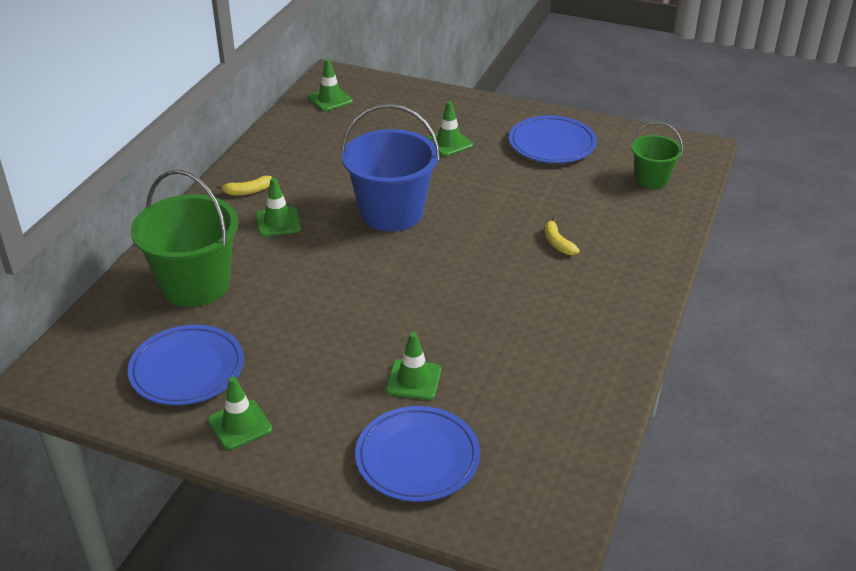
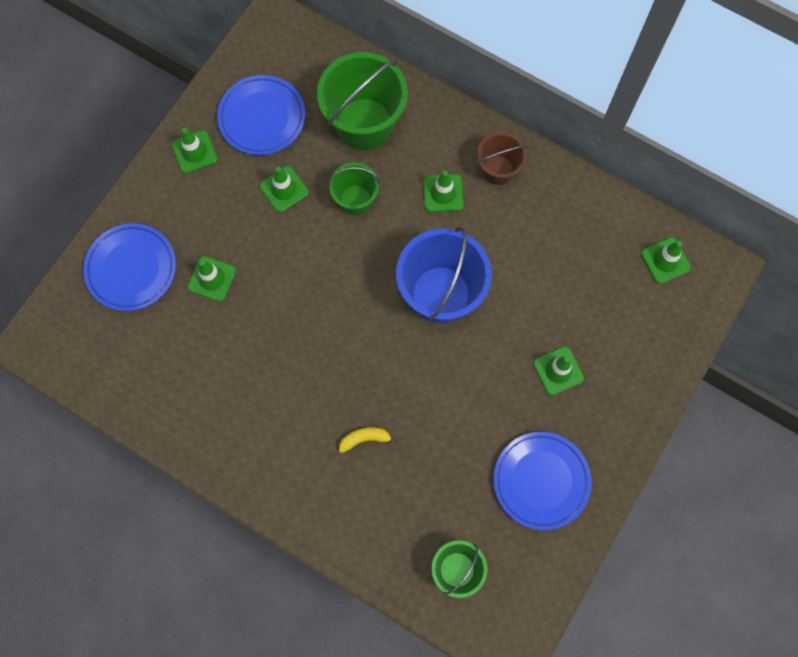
camera: 100 degrees right, 35 degrees up
yellow banana [216,176,272,195] -> brown bucket [477,132,527,185]
none -> green traffic cone [259,166,309,212]
none -> green bucket [328,163,380,215]

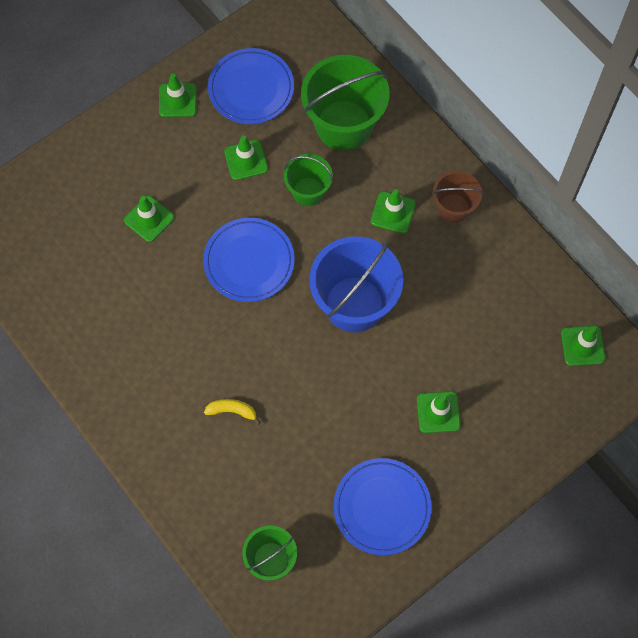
camera: 20 degrees right, 5 degrees down
blue plate [83,223,176,311] -> blue plate moved to [203,218,295,302]

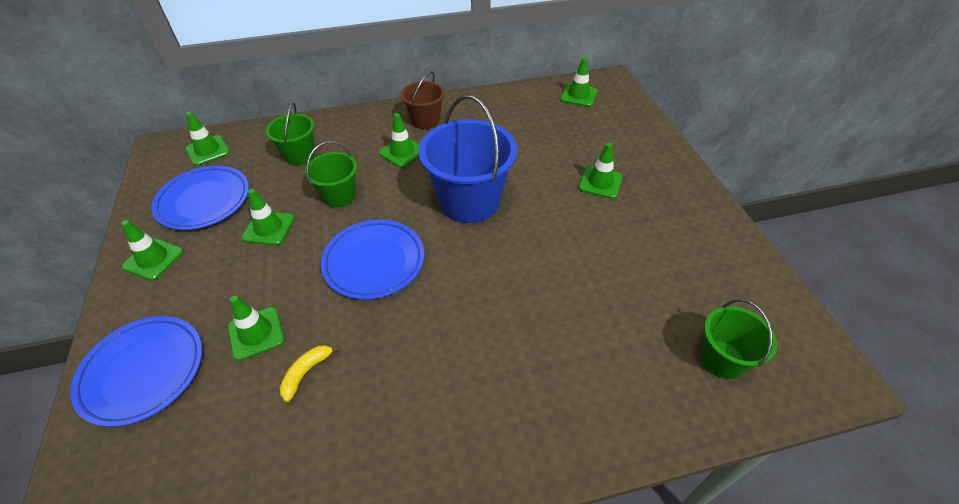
camera: 65 degrees left, 20 degrees down
yellow banana [204,399,261,425] -> yellow banana moved to [280,345,341,402]
green bucket [301,55,390,151] -> green bucket [266,102,315,165], size x0.55
blue plate [334,458,432,555] -> blue plate moved to [70,316,202,427]
none -> green traffic cone [186,112,230,166]

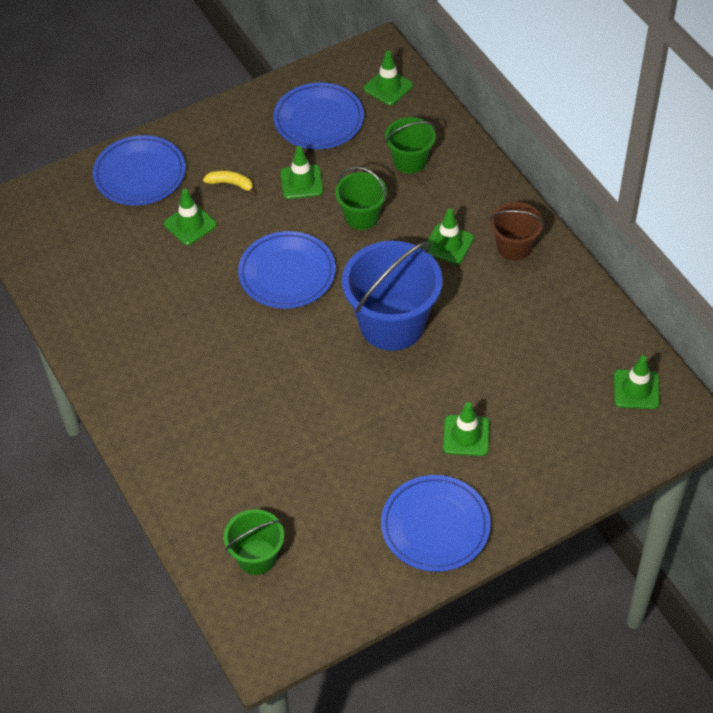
camera: 75 degrees right, 5 degrees up
green traffic cone [121,220,184,281] -> none
yellow banana [280,345,341,402] -> yellow banana moved to [203,170,256,195]
none -> blue plate [381,475,491,572]

